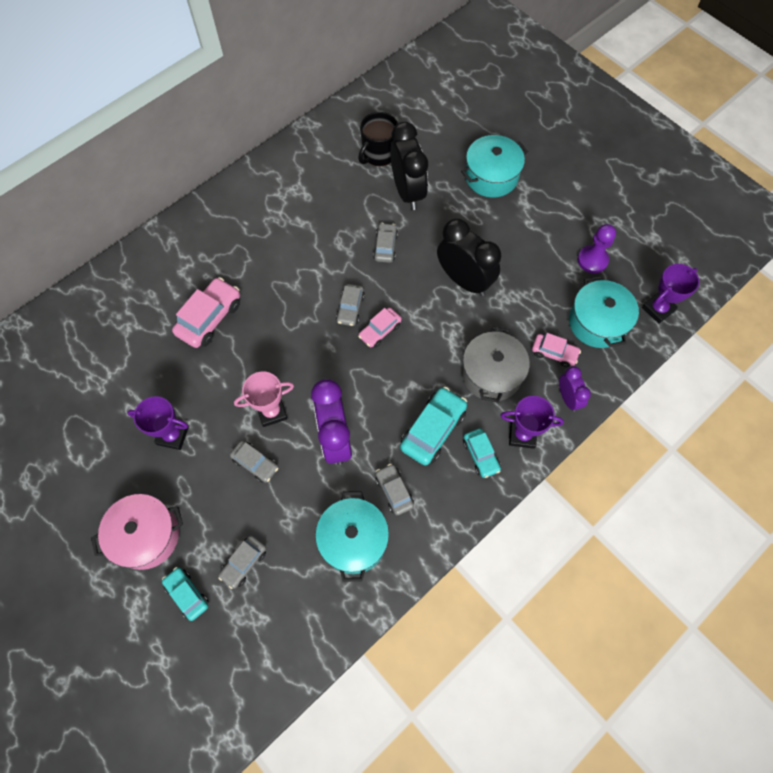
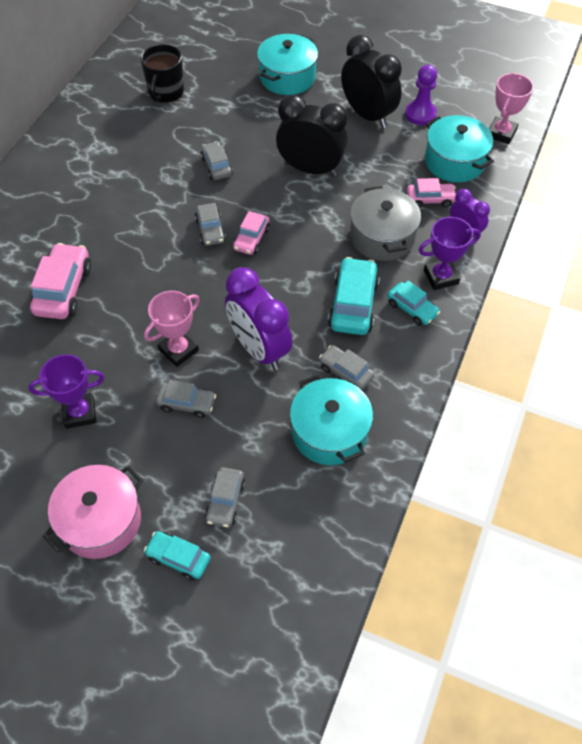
camera: 25 degrees left, 10 degrees down
black clock [390,121,428,210] -> black clock moved to [341,35,402,128]
purple trophy [642,264,700,324] -> pink trophy [489,73,534,144]

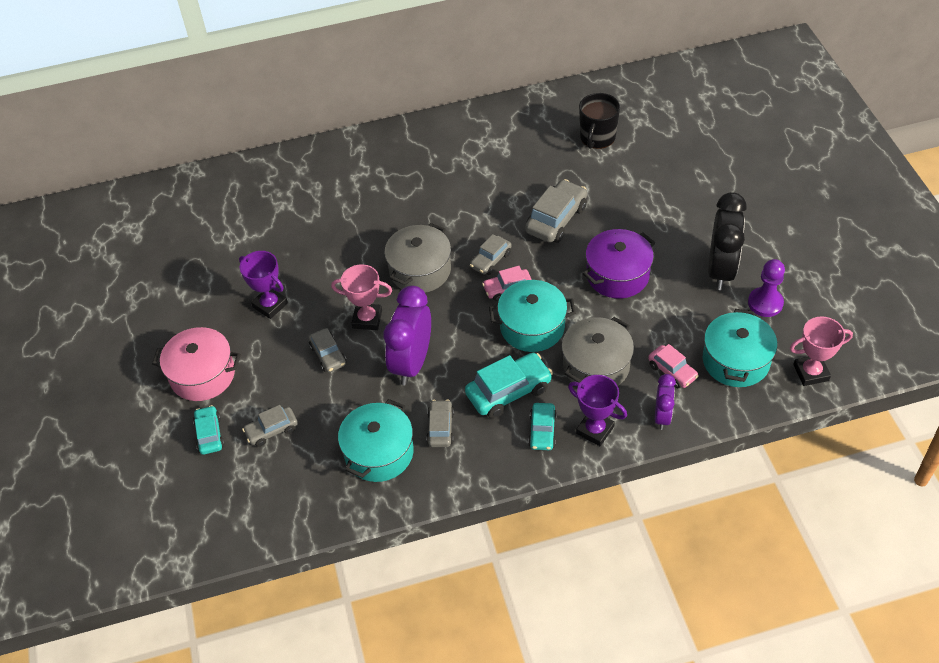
camera: 55 degrees right, 5 degrees down
pink car [30,243,91,319] -> none
black mug [140,44,184,103] -> black mug turned 45 degrees counterclockwise [579,93,620,149]
grey car [201,141,233,180] -> grey car [525,179,587,243], size x1.65
turquoise pot [257,34,318,95] -> turquoise pot moved to [489,280,576,352]
black clock [276,94,348,176] -> purple pot [583,229,655,298]
none -> grey pot [384,223,451,293]

